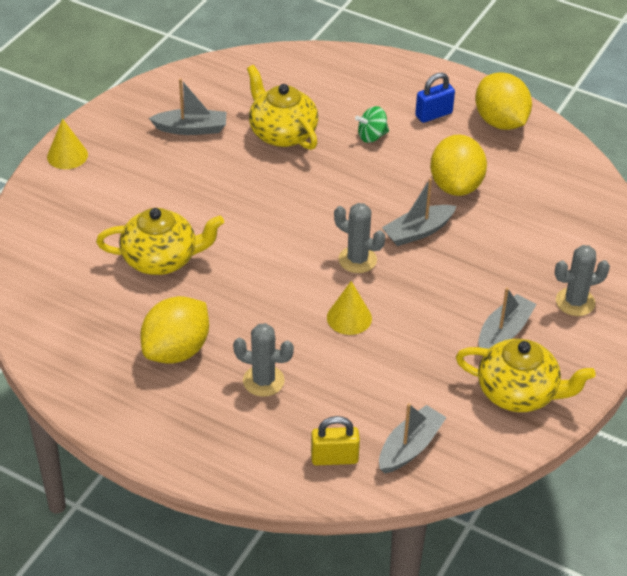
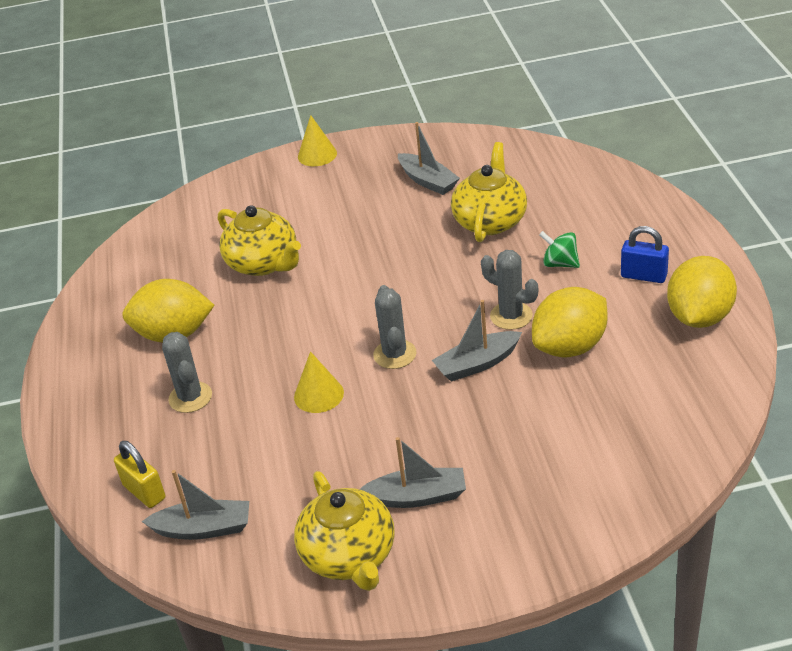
camera: 55 degrees right, 5 degrees down
grey boat [382,178,456,246] -> grey boat turned 45 degrees counterclockwise [432,300,522,382]
grey cactus [555,245,610,316] -> grey cactus moved to [481,250,538,330]

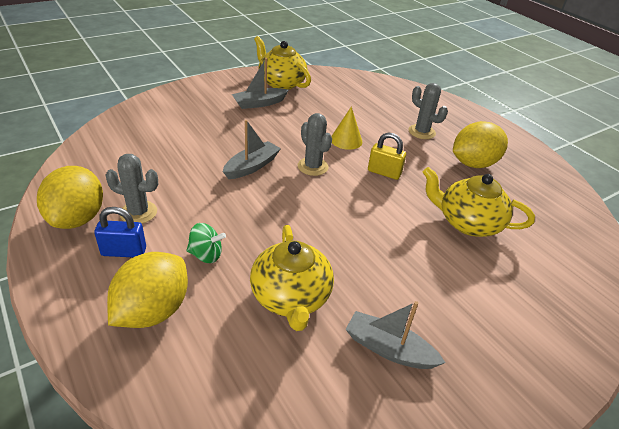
camera: 150 degrees right, 0 degrees up
yellow padlock [114,441,165,508] -> yellow padlock moved to [368,133,406,180]
grey boat [142,470,249,540] -> none
yellow cone [298,115,337,166] -> none
grey cactus [481,250,538,330] -> grey cactus moved to [106,154,158,224]
yellow lemon [532,287,607,358] -> yellow lemon moved to [107,252,188,328]

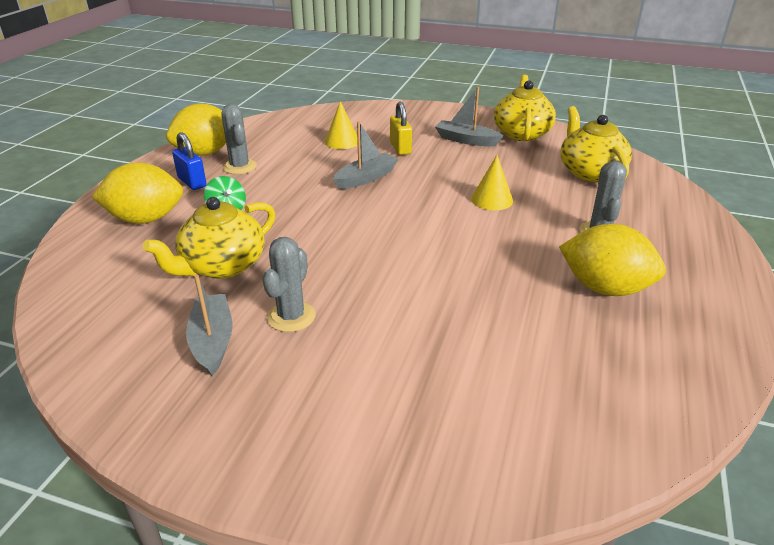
camera: 55 degrees right, 5 degrees down
grey boat [223,120,281,179] -> grey boat turned 45 degrees counterclockwise [333,121,399,189]
grey cactus [298,113,332,176] -> grey cactus moved to [262,237,316,332]
yellow padlock [368,133,406,180] -> yellow padlock moved to [390,101,412,155]
yellow teapot [423,167,535,237] -> yellow teapot moved to [560,106,632,182]
none -> yellow cone [325,101,358,149]

